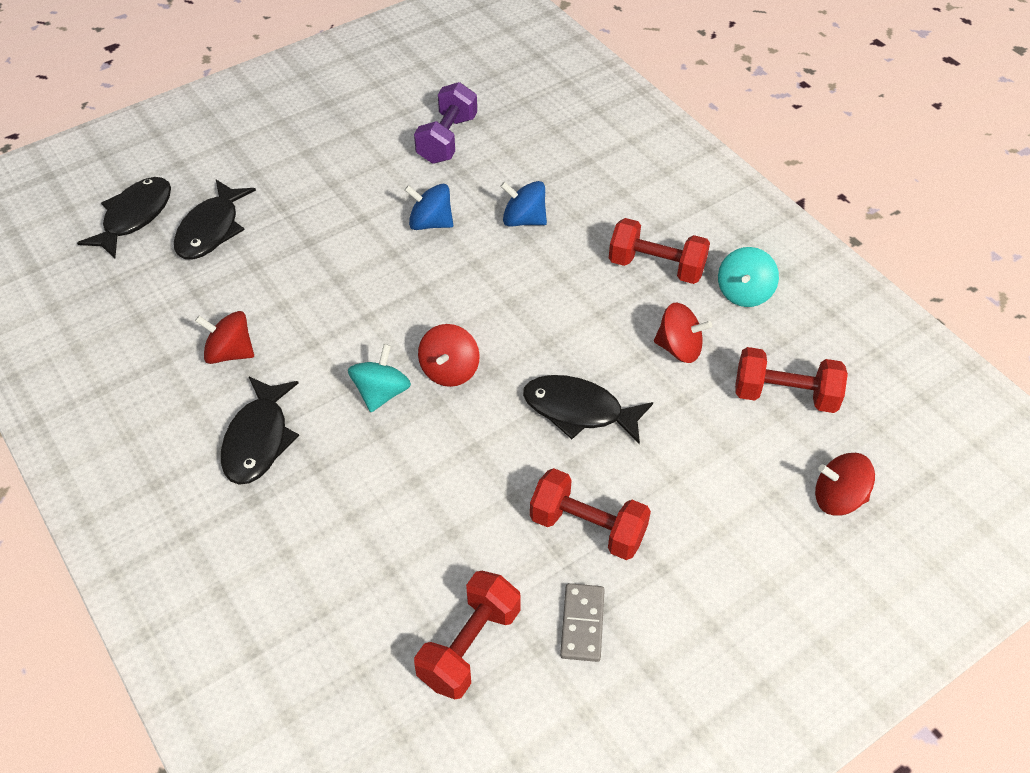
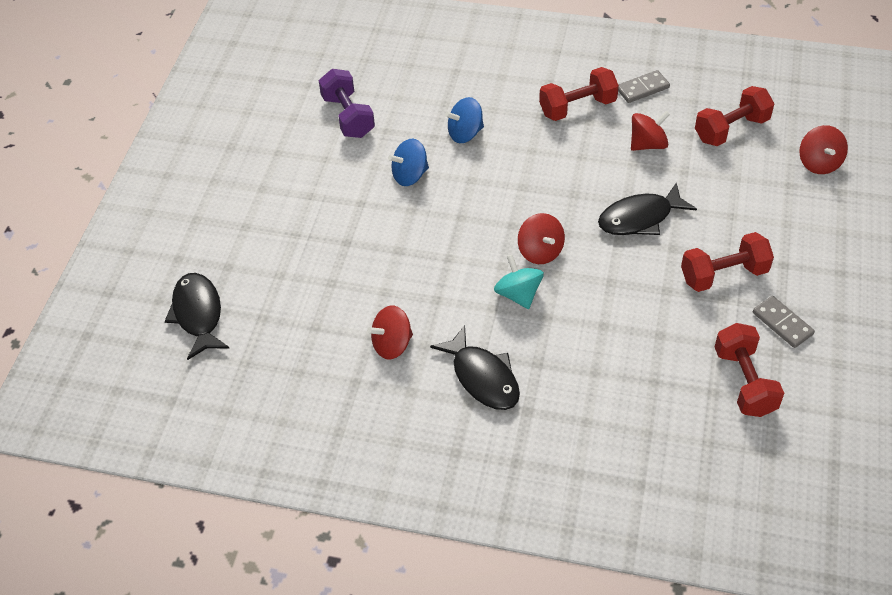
camera: 40 degrees left, 0 degrees up
black fish [174,180,256,259] -> none
turquoise spinning top [718,247,779,307] -> grey domino [618,70,670,103]
red spinning top [815,453,875,516] -> red spinning top turned 60 degrees counterclockwise [799,125,848,174]

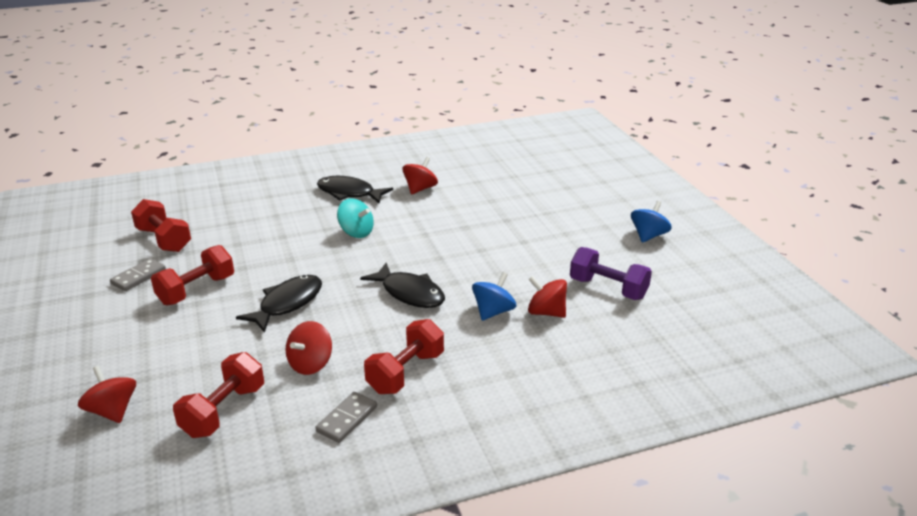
camera: 145 degrees right, 20 degrees down
black fish [164,273,230,360] -> black fish moved to [360,263,445,308]
blue spinning top [388,138,429,186] -> blue spinning top moved to [631,201,672,243]
red spinning top [518,213,565,264] -> red spinning top moved to [528,276,567,318]
grey domino [753,296,815,348] -> grey domino turned 75 degrees counterclockwise [110,258,166,291]

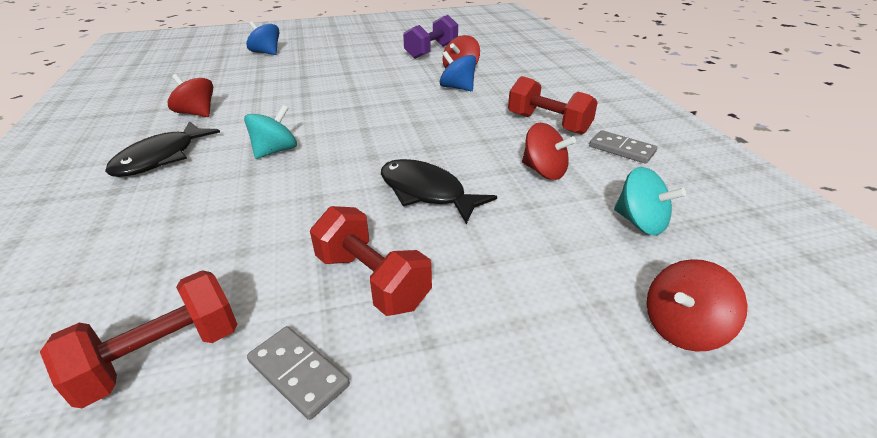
camera: 85 degrees left, 5 degrees up
red dumbbell [173,352,264,438] -> turquoise spinning top [614,167,686,236]
black fish [360,263,445,308] -> none
blue spinning top [631,201,672,243] -> blue spinning top moved to [246,21,279,55]

